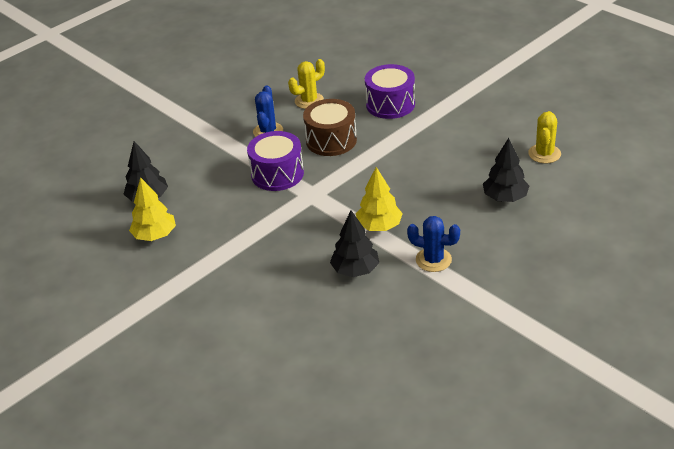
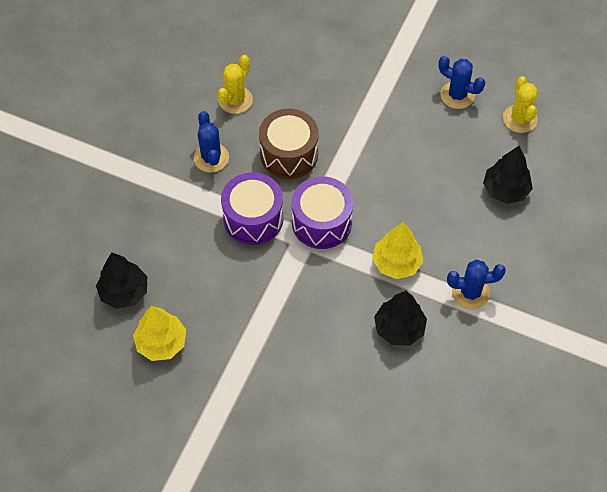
camera: 25 degrees left, 20 degrees up
purple drum [365,64,415,119] -> purple drum moved to [291,176,353,249]
none -> blue cactus [439,56,485,109]

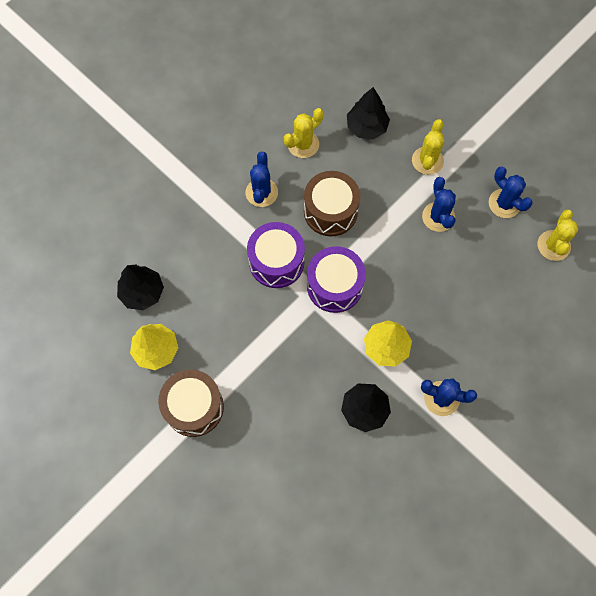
camera: 20 degrees right, 10 degrees up
black tree [483,146,533,204] -> black tree moved to [347,87,390,139]
none -> brown drum [158,370,224,437]
none -> yellow cactus [412,119,444,175]
none -> blue cactus [422,177,456,232]

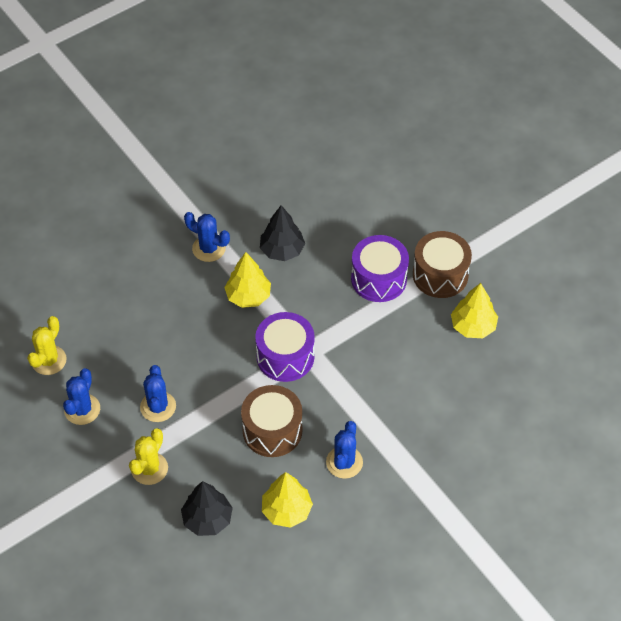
camera: 170 degrees left, 15 degrees down
black tree [117,265,164,310] -> none
purple drum [247,222,305,288] -> purple drum moved to [351,235,409,302]
yellow cactus [284,108,323,158] -> yellow tree [262,472,313,528]
blue cactus [489,167,533,218] -> blue cactus turned 45 degrees clockwise [63,368,100,425]

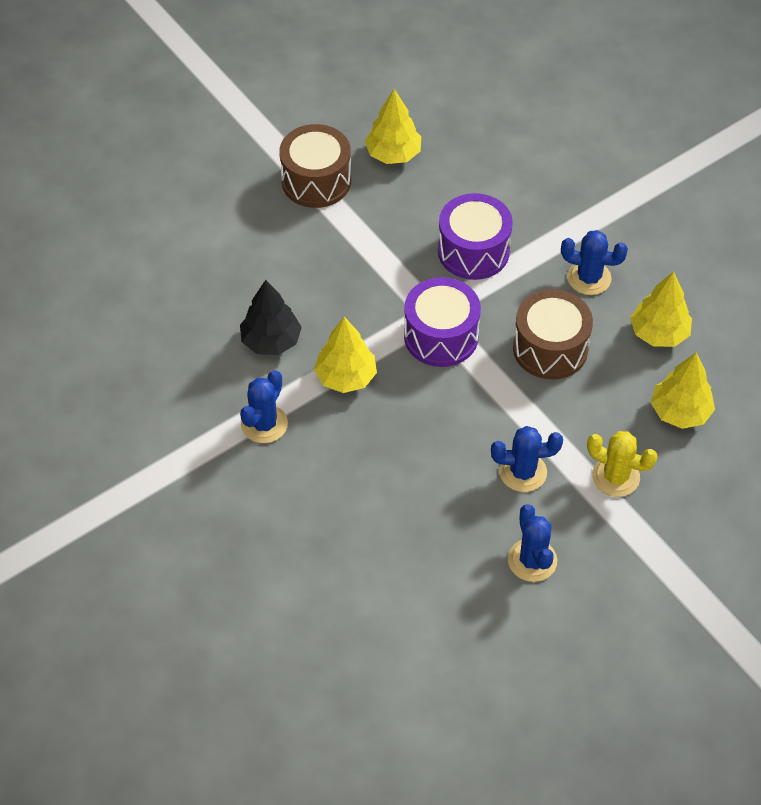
camera: 90 degrees left, 0 degrees up
yellow cactus [27,316,67,375] -> none
blue cactus [63,368,100,425] -> blue cactus turned 60 degrees clockwise [508,504,557,582]
black tree [181,481,233,536] -> yellow tree [651,352,715,429]
purple drum [351,235,409,302] -> purple drum moved to [438,193,513,280]

